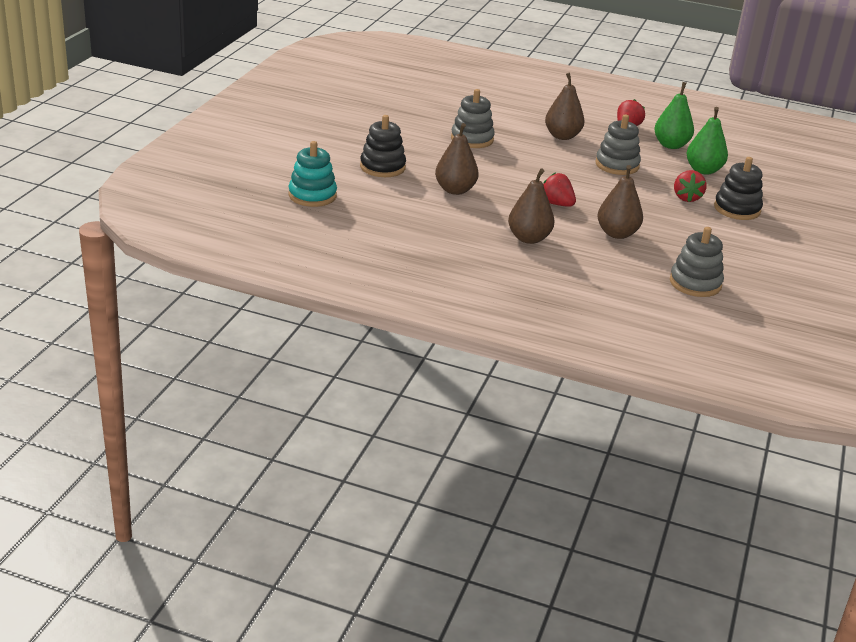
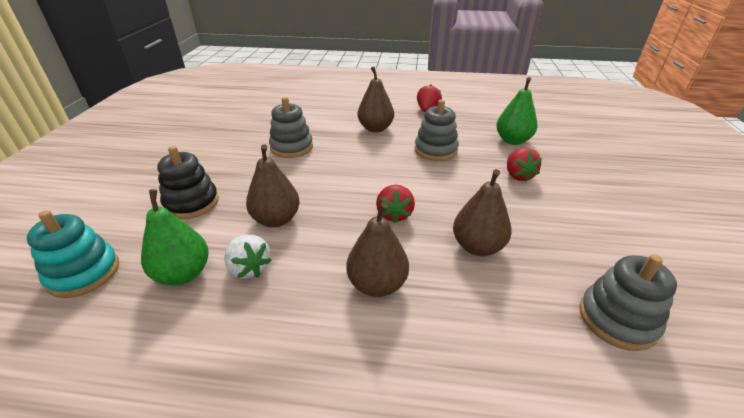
camera: 10 degrees left, 5 degrees up
red strawberry [543,172,576,207] -> red strawberry turned 120 degrees counterclockwise [376,185,415,223]
green pear [654,82,694,149] -> green pear moved to [141,189,209,285]
black stacking toy [714,157,763,220] -> none
none -> white strawberry [224,235,271,279]

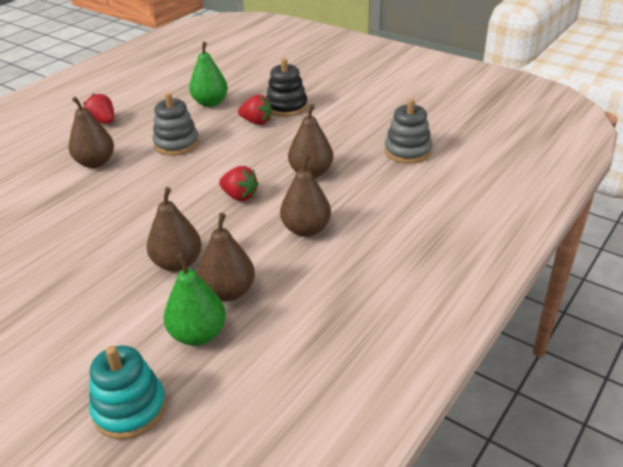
camera: 60 degrees left, 0 degrees up
black stacking toy [157,146,219,219] -> black stacking toy moved to [266,58,308,117]
white strawberry [224,235,271,279] -> brown pear [197,213,255,301]
grey stacking toy [269,97,313,158] -> none

